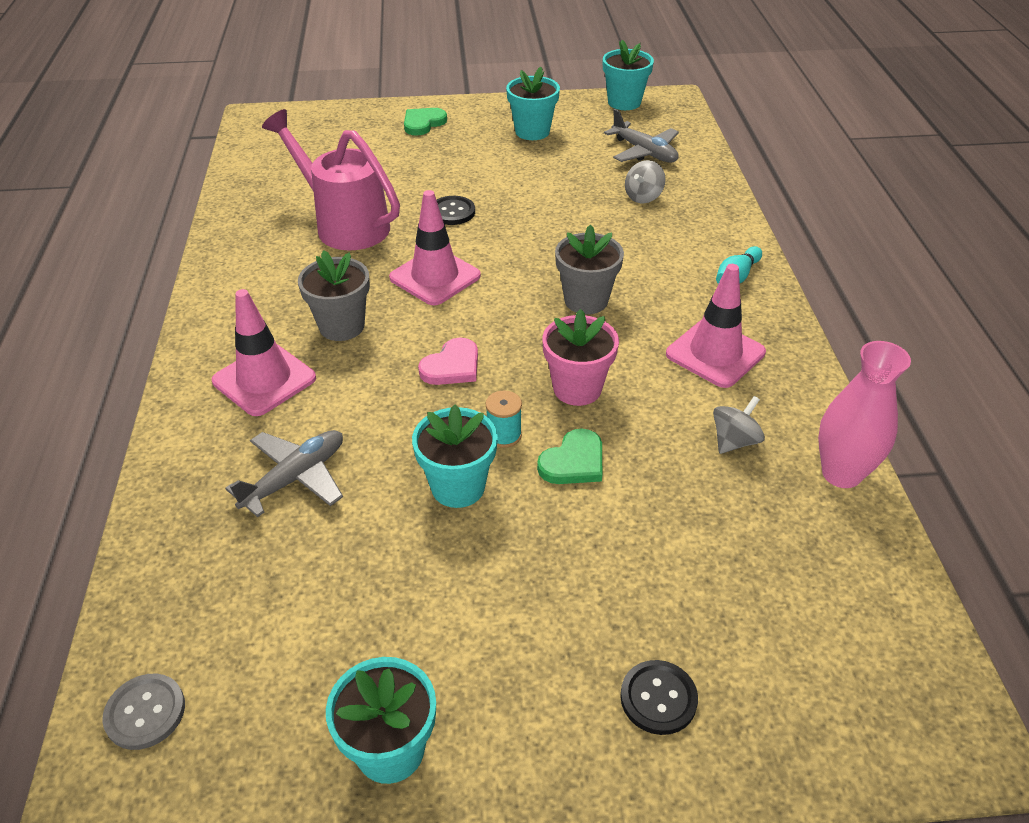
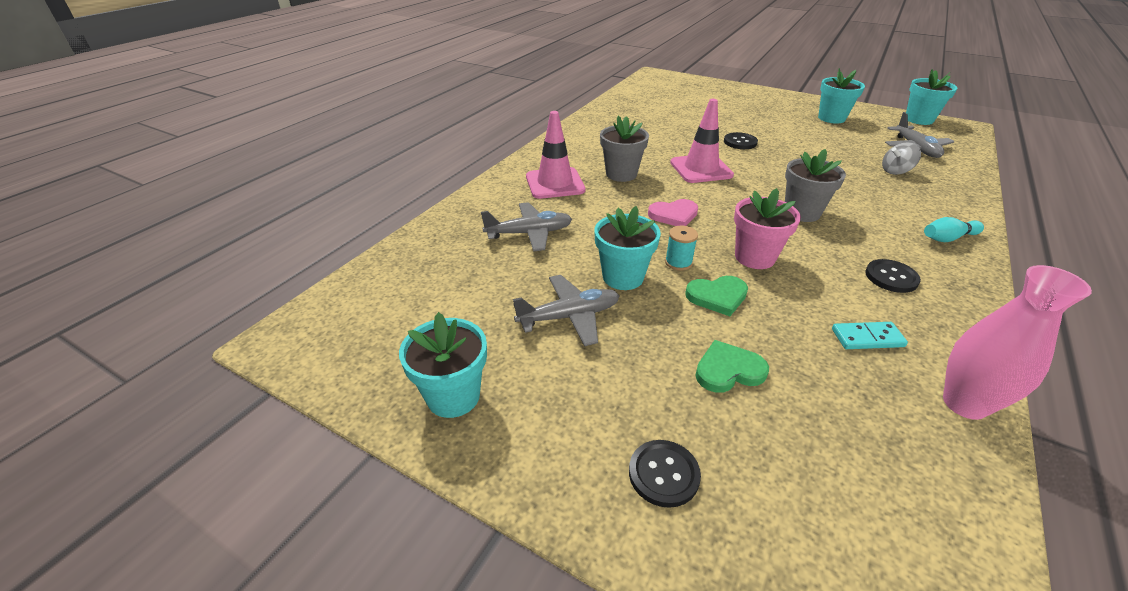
camera: 35 degrees right, 5 degrees down
grey button [102,673,185,750] -> none
pink watering can [262,109,400,250] -> none
green heart [404,108,447,136] -> green heart moved to [695,340,769,393]
pink traffic cone [666,264,766,388] -> black button [865,259,921,293]
grey spinning top [713,396,765,454] -> turquoise domino [832,322,908,349]
none -> grey plane [513,275,620,346]

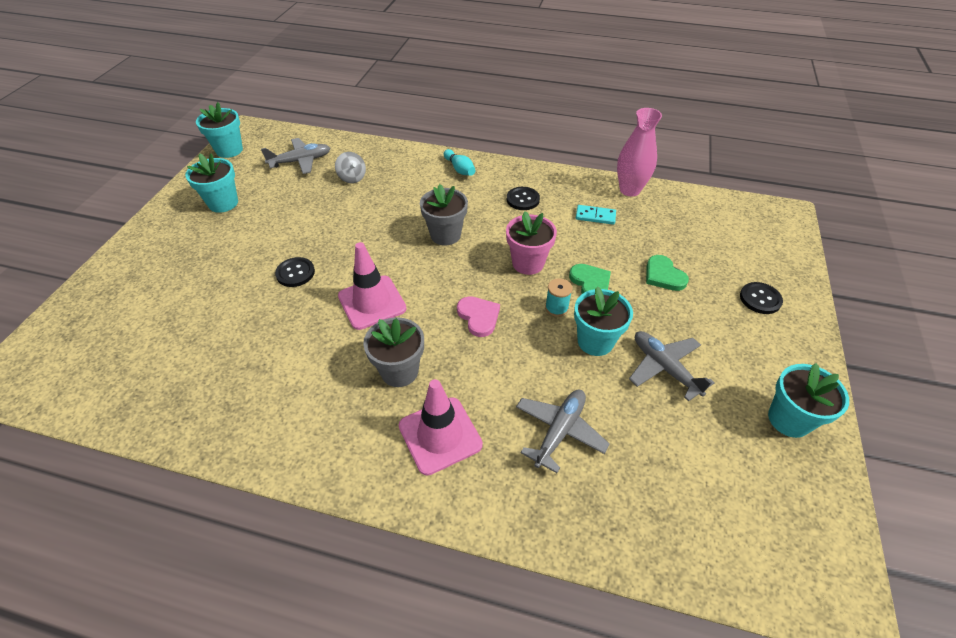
camera: 105 degrees left, 10 degrees up
grey plane [481,202,572,252] -> grey plane turned 60 degrees clockwise [516,390,610,473]
turquoise domino [832,322,908,349] -> turquoise domino turned 60 degrees counterclockwise [576,205,616,225]

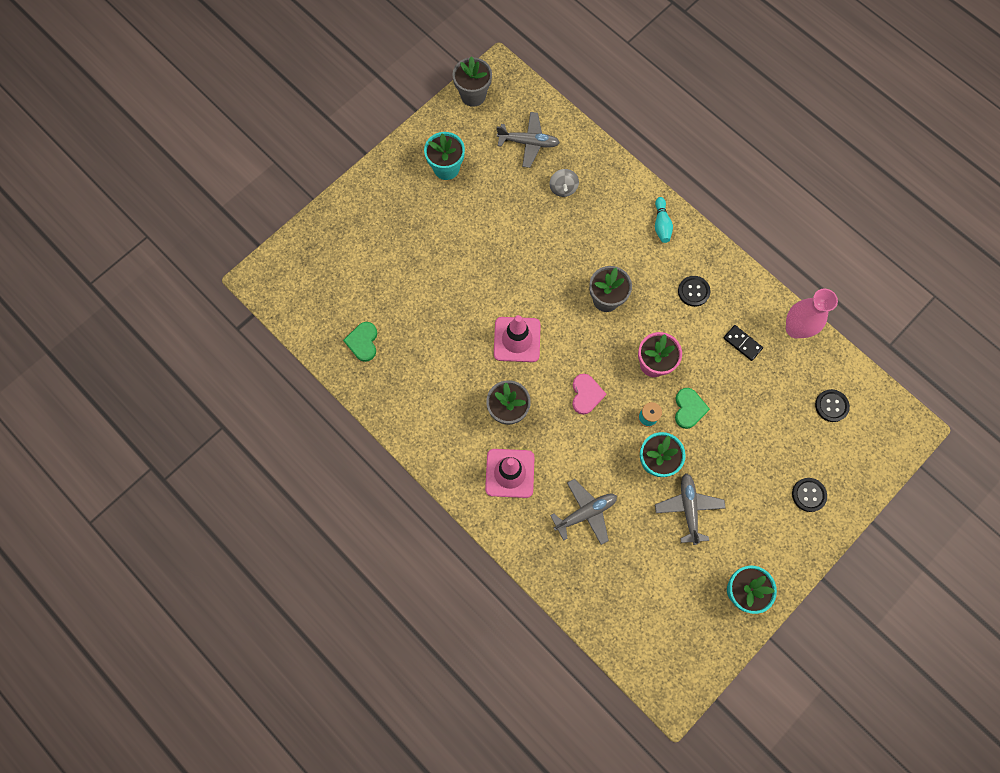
camera: 30 degrees right, 25 degrees up
turquoise flower pot [196,102,243,158] -> grey flower pot [452,56,492,107]
black button [275,257,315,287] -> black button moved to [815,389,850,422]
turquoise domino [576,205,616,225] -> black domino [723,325,763,361]
green heart [646,255,689,291] -> green heart moved to [343,322,377,362]

